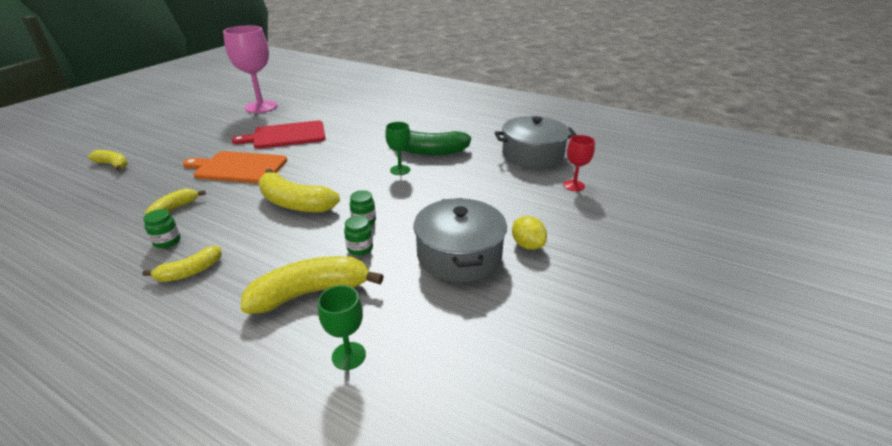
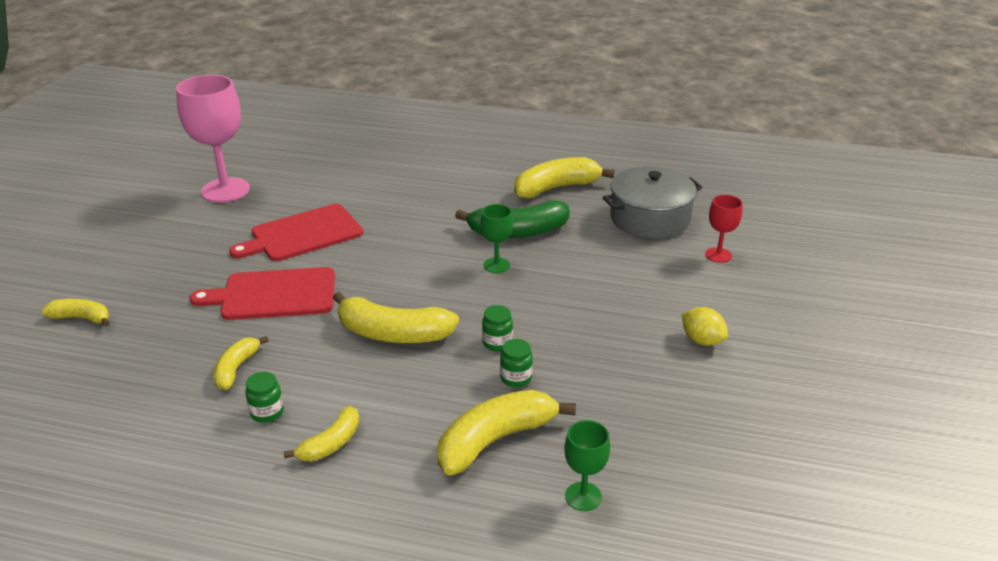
camera: 15 degrees left, 0 degrees up
orange cutting board [183,151,287,184] -> red cutting board [190,267,335,320]
grey pot [414,198,507,282] -> none
none -> yellow banana [514,157,615,198]

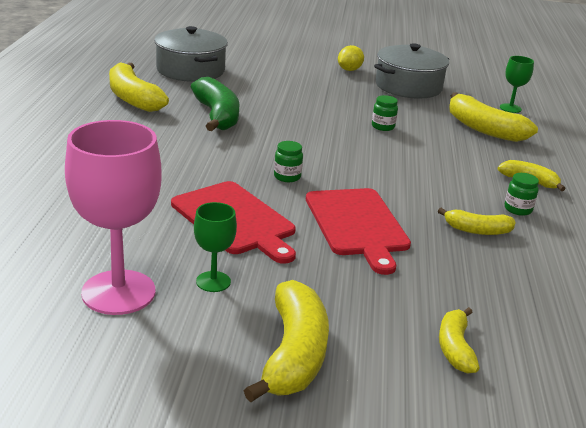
camera: 100 degrees left, 5 degrees down
yellow banana [333,292,459,343] -> yellow banana moved to [244,280,329,402]
green goblet [480,204,513,273] -> green goblet moved to [194,202,237,292]
green jar [500,339,533,387] -> green jar moved to [274,141,303,182]
red goblet [705,195,742,263] -> none
none -> grey pot [374,43,449,99]

